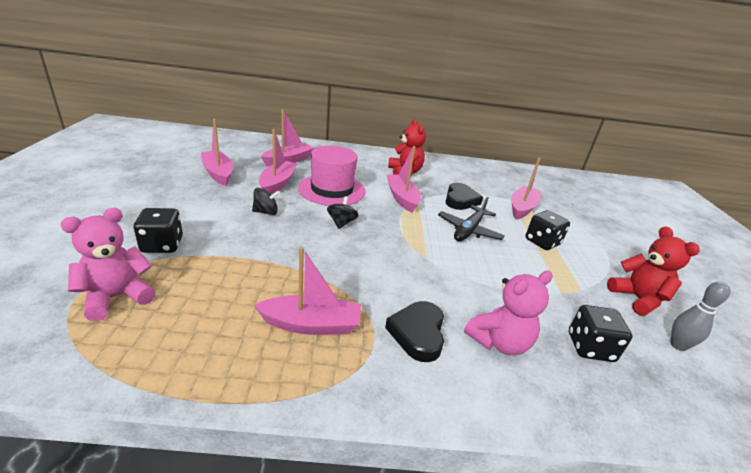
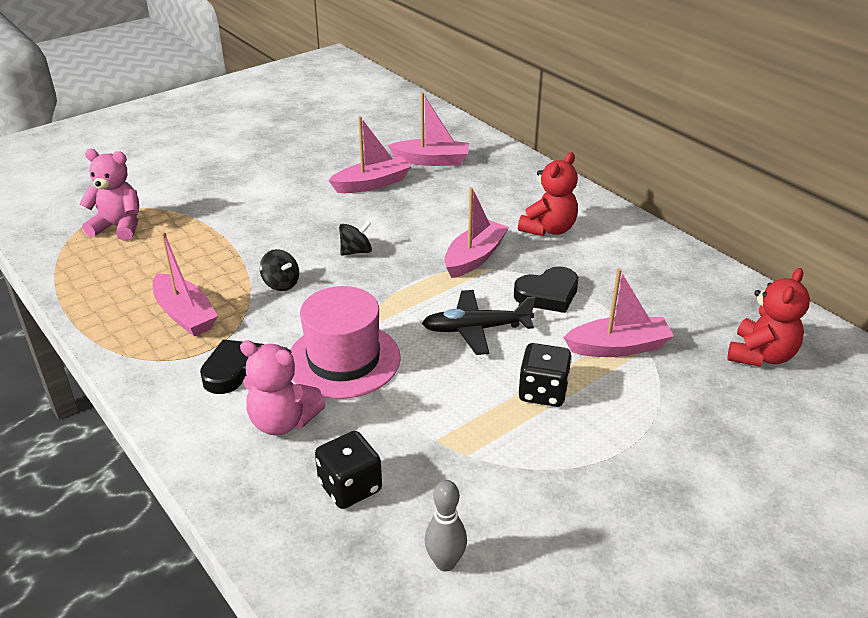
camera: 55 degrees right, 5 degrees up
black dice [134,208,183,253] -> none
pink boat [201,119,233,186] -> none
black spinning top [252,188,280,215] -> black spinning top moved to [260,249,299,291]
pink hat [298,146,365,206] -> pink hat moved to [290,286,401,399]
red teddy bear [607,226,700,316] -> red teddy bear moved to [728,268,810,367]

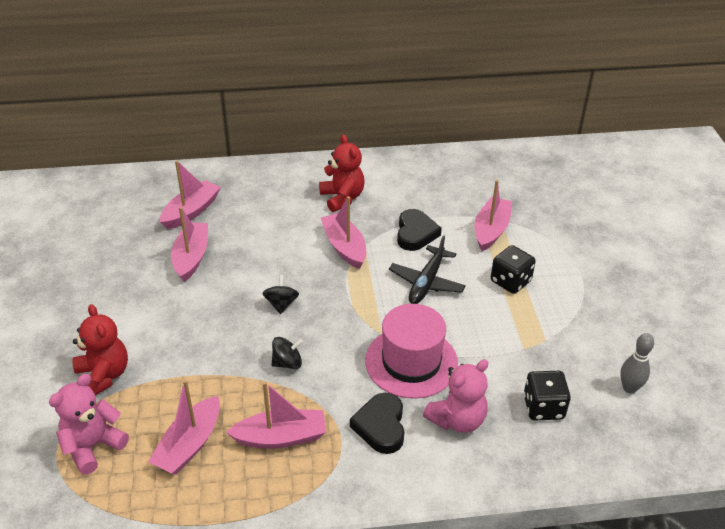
camera: 60 degrees left, 5 degrees up
red teddy bear [728,268,810,367] -> red teddy bear moved to [73,304,128,395]
none -> pink boat [148,380,220,475]

